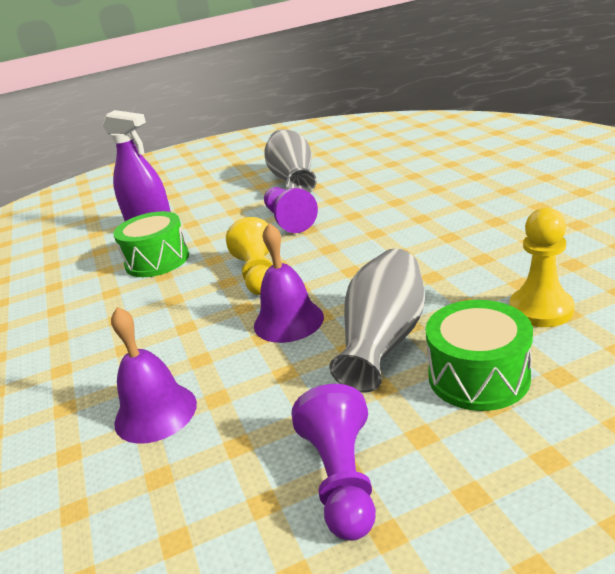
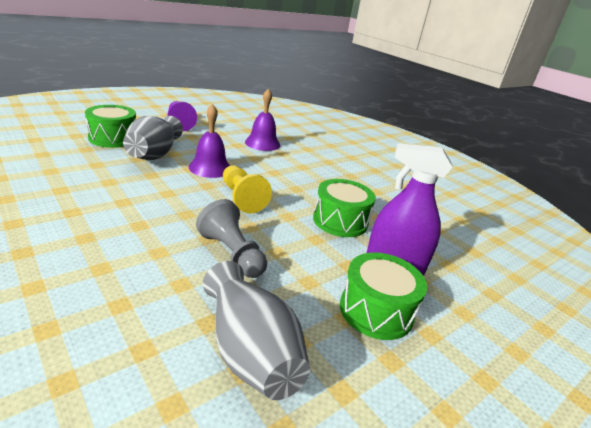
camera: 155 degrees right, 0 degrees up
purple pawn [264,187,318,233] -> grey pawn [196,199,267,278]
yellow pawn [509,208,574,327] -> none
none -> green drum [340,252,427,340]

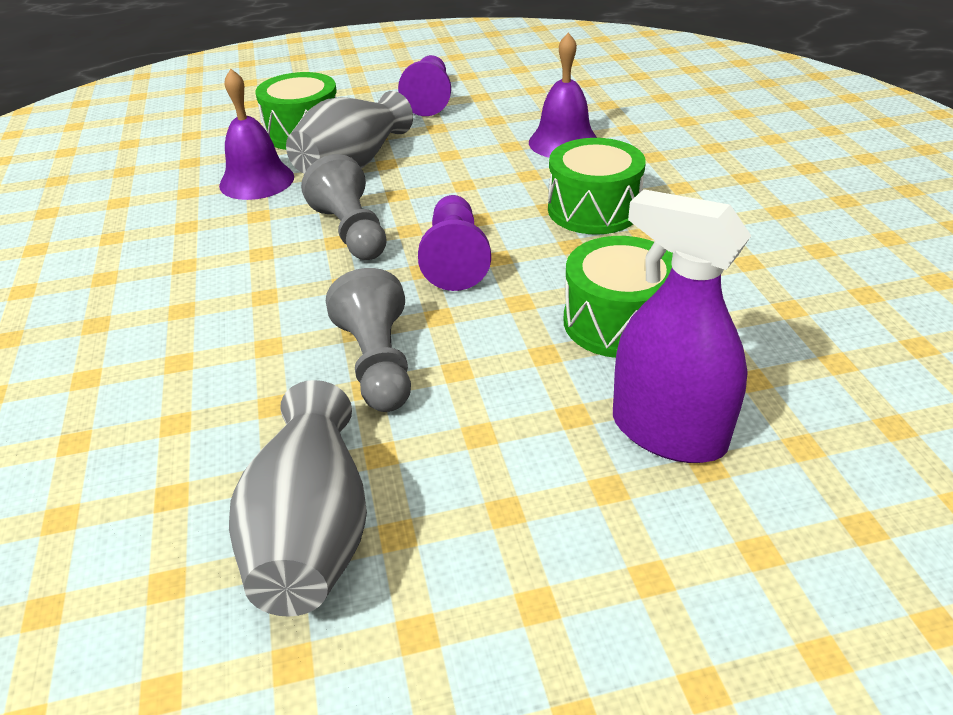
camera: 30 degrees right, 10 degrees up
purple bell [189,104,230,178] -> purple bell moved to [219,69,294,200]
yellow pawn [223,165,272,214] -> purple pawn [418,195,491,291]
green drum [340,252,427,340] -> green drum moved to [548,138,646,235]
none -> grey pawn [301,154,387,260]

